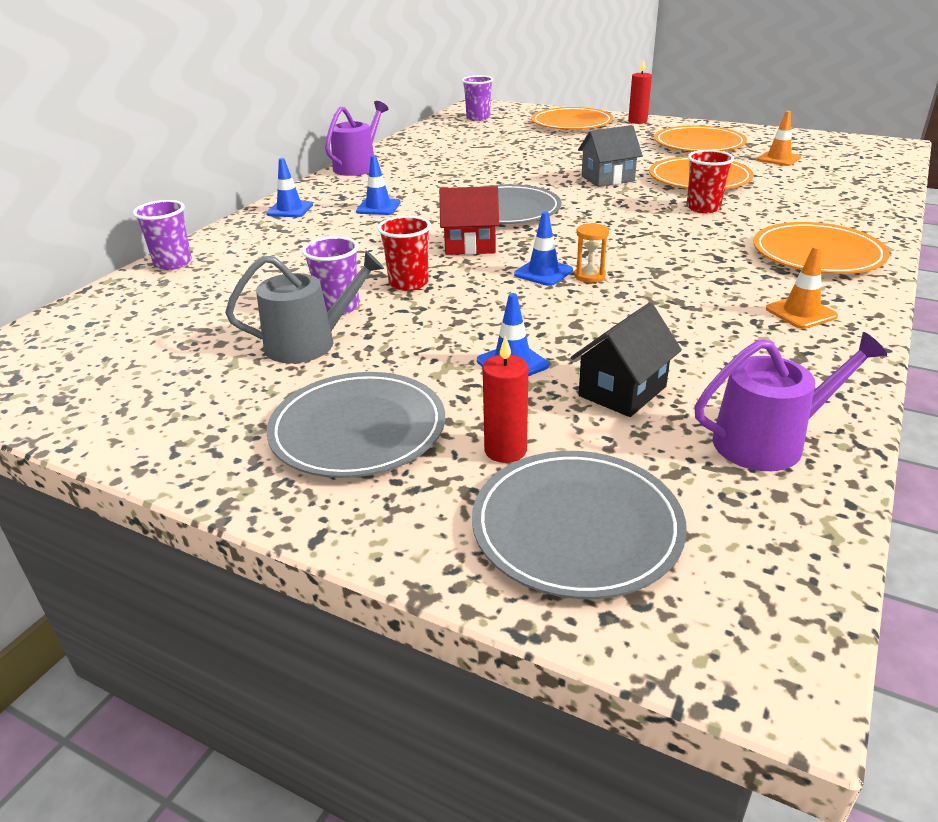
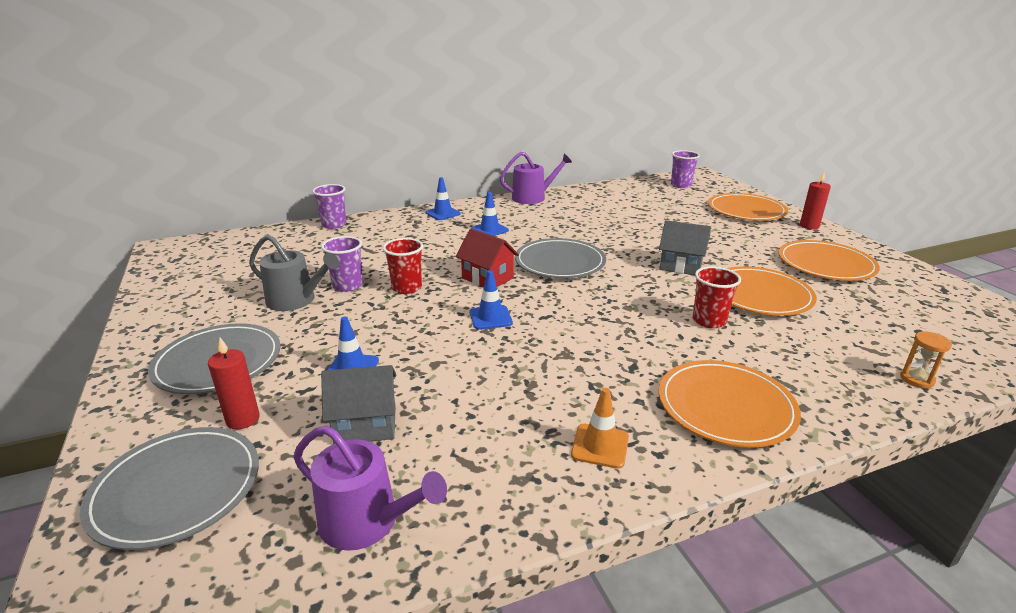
camera: 40 degrees right, 5 degrees down
black house [571,303,682,417] -> grey house [321,365,397,444]
orange hourglass [574,223,609,283] -> orange hourglass moved to [900,331,952,389]
orange traffic cone [757,111,801,166] -> none

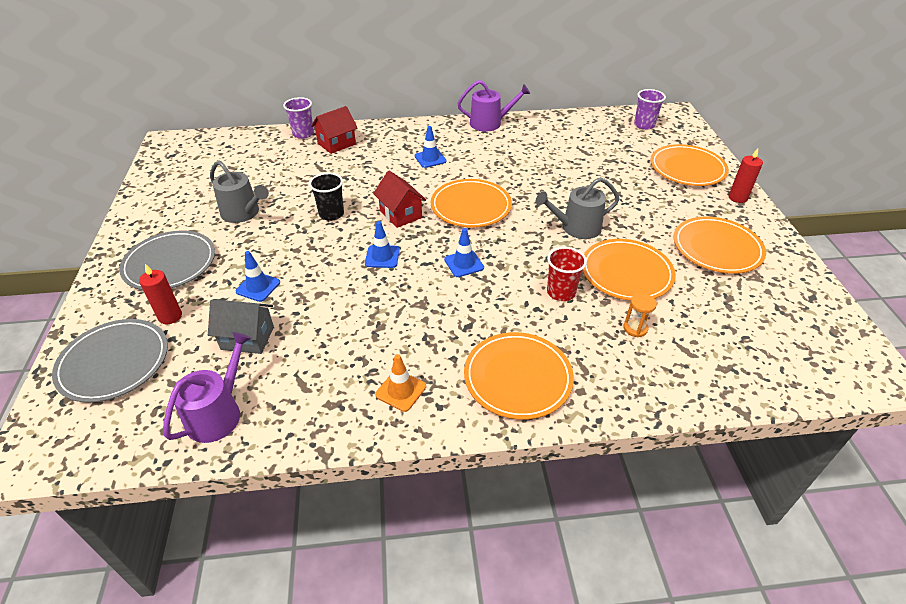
camera: 15 degrees right, 15 degrees up
purple watering can [293,426,447,551] -> purple watering can turned 105 degrees counterclockwise [163,332,251,443]
purple cup [321,236,363,292] -> none
red cup [383,238,423,294] -> black cup [309,173,344,221]
blue traffic cone [426,177,461,220] -> blue traffic cone moved to [444,228,484,277]
grey plate [515,238,606,278] -> orange plate [431,179,512,228]
grey house [659,220,711,275] -> grey watering can [536,177,620,239]
orange hourglass [900,331,952,389] -> orange hourglass moved to [623,293,657,337]
none -> red house [311,106,357,154]

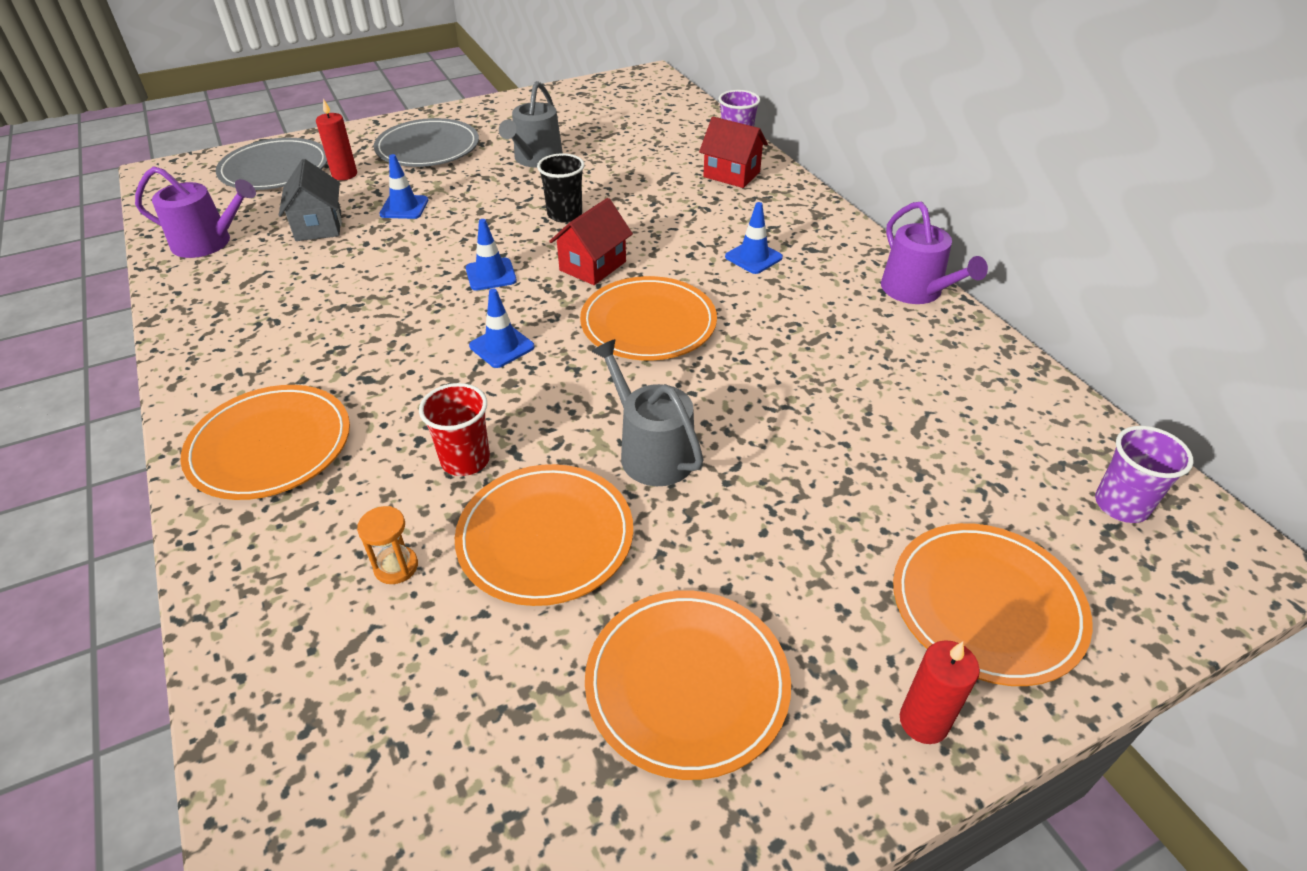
camera: 70 degrees right, 0 degrees up
orange traffic cone [375,354,426,412] -> none

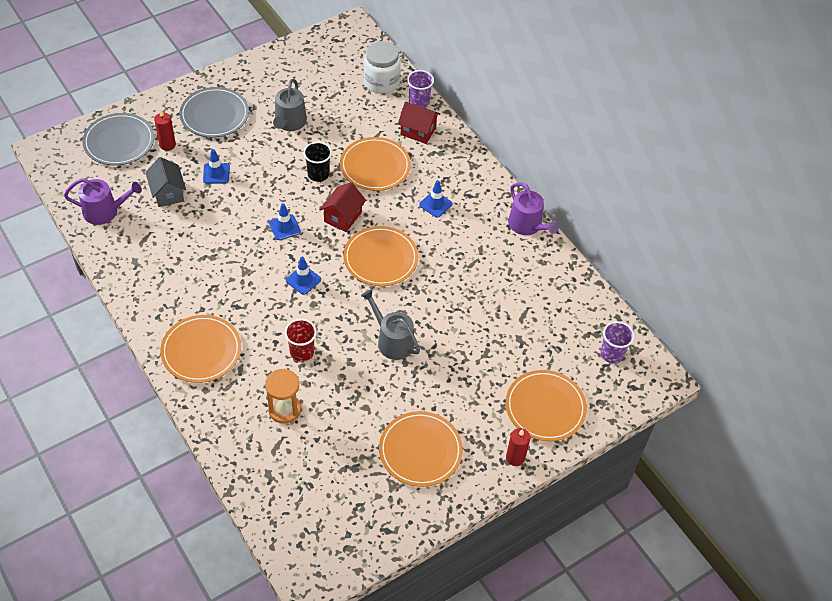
camera: 10 degrees left, 10 degrees up
orange hourglass [357,506,418,584] -> orange hourglass [265,369,301,424], size x1.67
orange plate [455,464,633,606] -> orange plate moved to [340,137,411,191]
none -> white jar [363,41,401,94]

